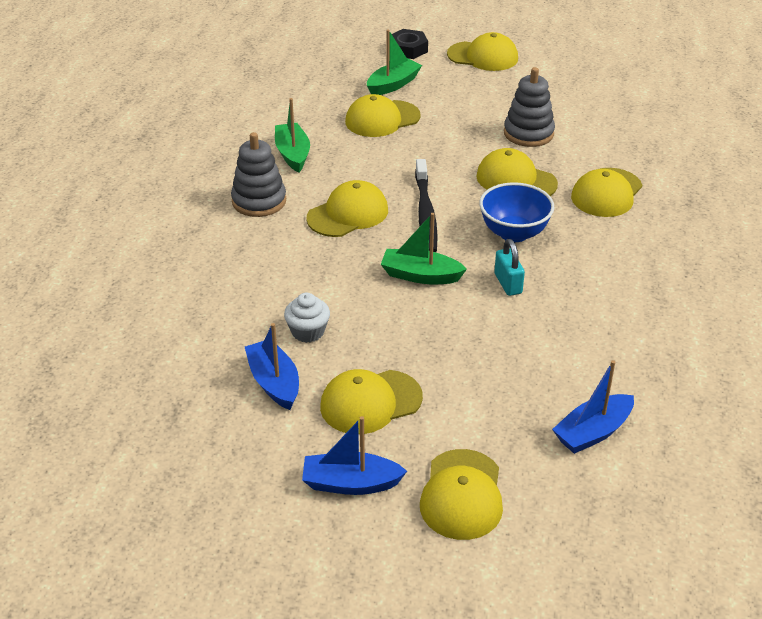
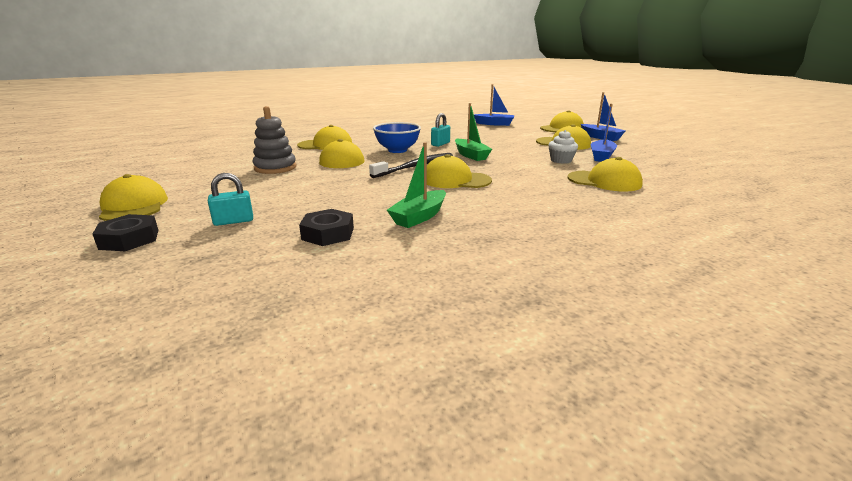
camera: 130 degrees left, 15 degrees down
grey stacking toy [231,132,286,217] -> none
yellow cap [345,94,421,137] -> yellow cap moved to [568,157,643,191]
green boat [367,29,422,95] -> turquoise padlock [208,173,253,226]
none -> black nut [299,209,354,246]

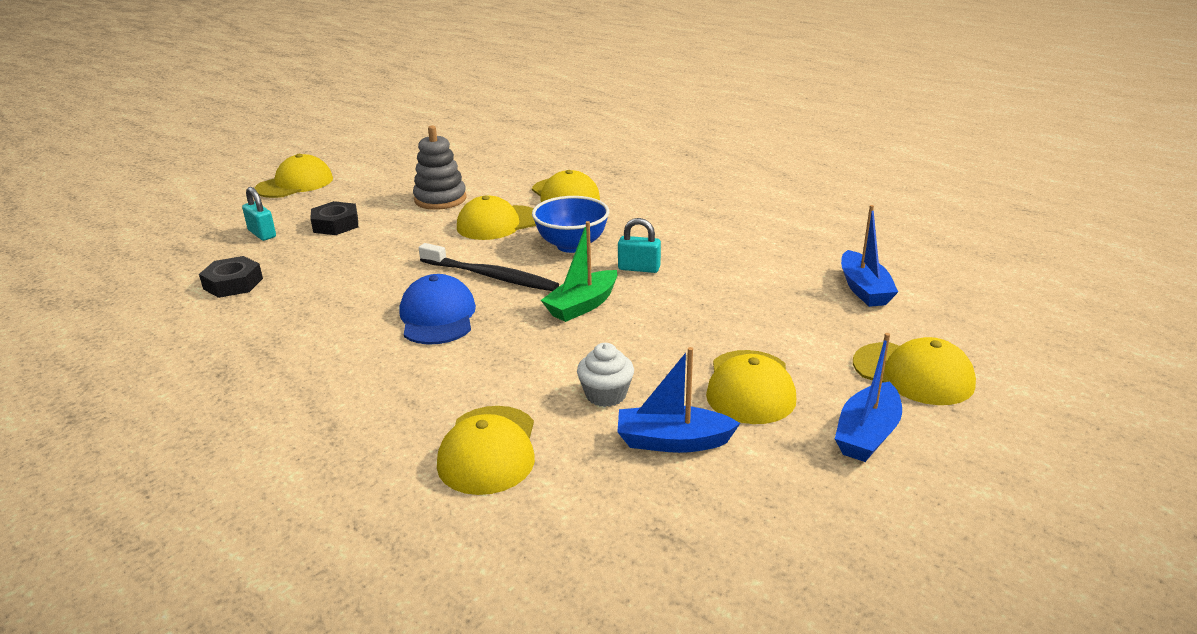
camera: 70 degrees right, 5 degrees up
black nut [93,214,158,251] -> black nut moved to [310,201,358,235]
green boat [387,142,446,228] -> none
yellow cap [427,154,492,188] -> blue cap [400,274,476,345]

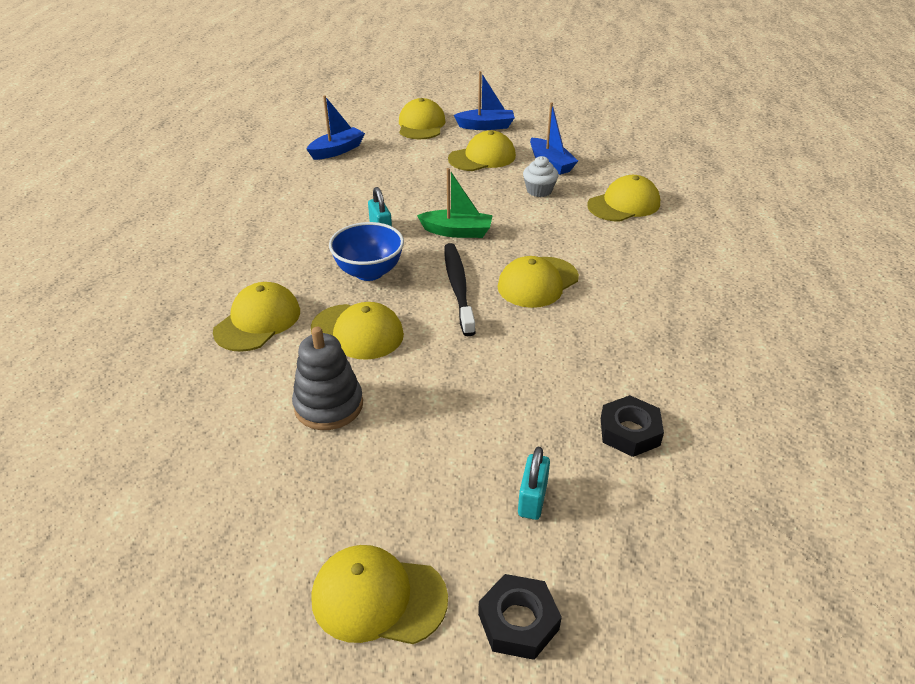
camera: 125 degrees left, 10 degrees up
black nut [310,201,358,235] -> black nut moved to [478,574,562,660]
blue cap [400,274,476,345] -> yellow cap [497,256,579,308]

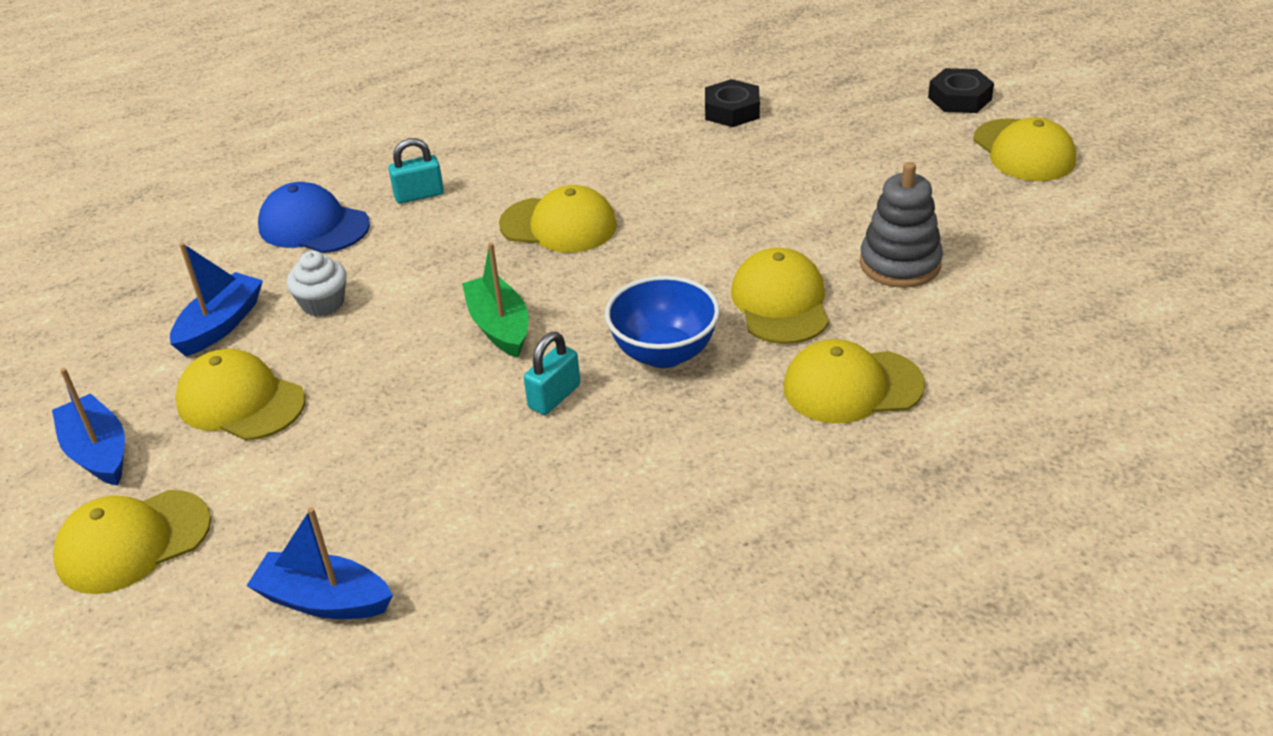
camera: 120 degrees left, 0 degrees up
black toothbrush [444,243,476,336] -> none
turquoise padlock [518,447,550,520] -> turquoise padlock moved to [388,138,444,204]
yellow cap [587,175,660,222] -> blue cap [258,182,370,253]

